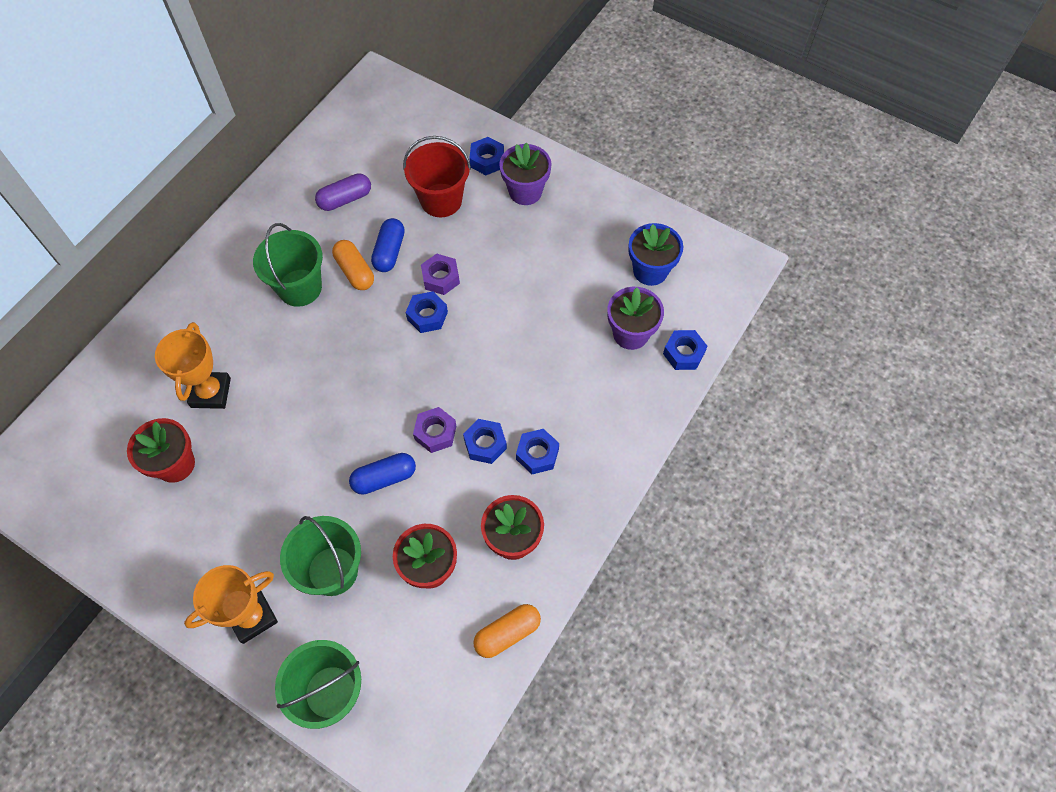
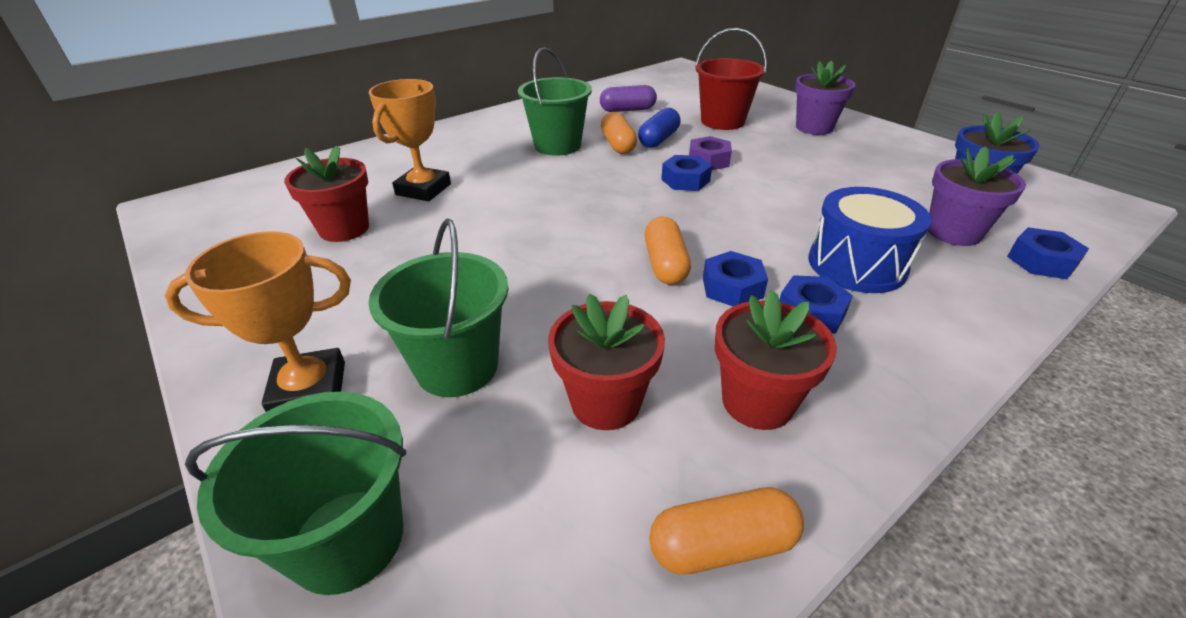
camera: 20 degrees right, 25 degrees down
blue capsule [349,453,416,495] -> none
purple nut [413,407,456,453] -> orange capsule [645,217,691,285]
blue nut [469,137,504,175] -> none
none -> blue drum [809,187,932,293]

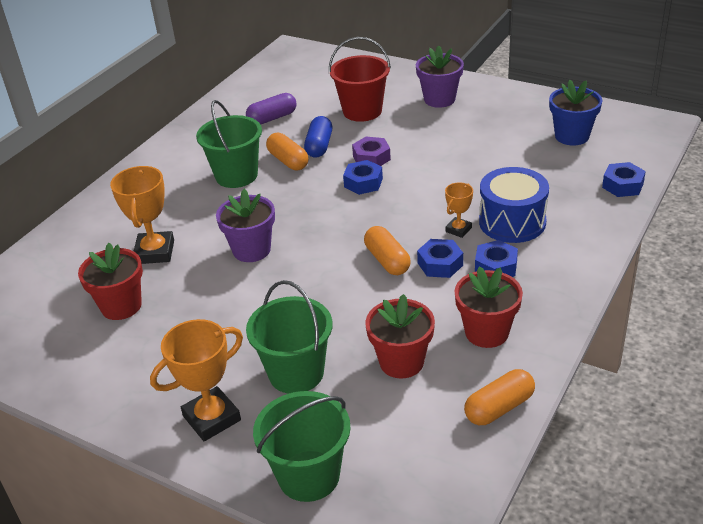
camera: 20 degrees left, 0 degrees up
purple flower pot [928,146,1026,246] -> purple flower pot moved to [216,189,275,262]
none -> orange trophy [445,182,473,238]

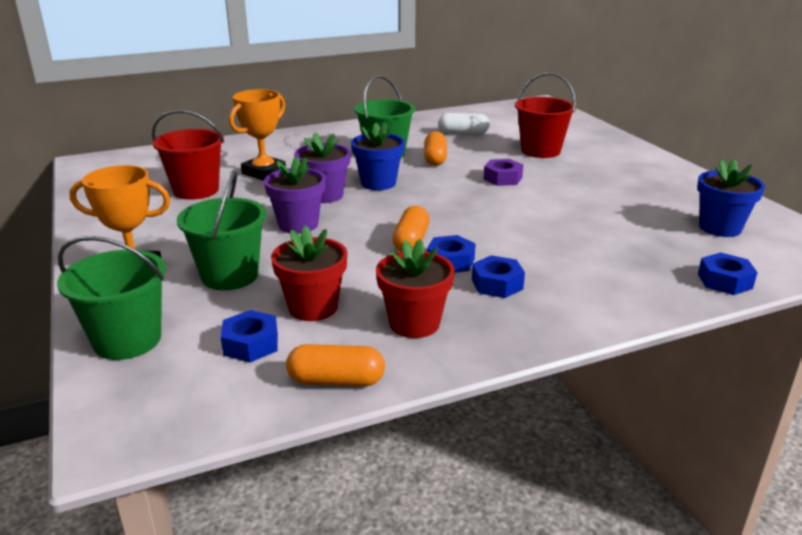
camera: 35 degrees right, 10 degrees down
red flower pot [78,243,143,320] -> red bucket [152,110,224,200]
purple capsule [246,93,296,125] -> white capsule [438,113,490,135]
blue capsule [304,116,332,158] -> none
blue nut [343,160,383,195] -> blue nut moved to [221,310,278,363]
purple flower pot [416,46,464,108] -> purple flower pot moved to [264,157,326,234]
orange trophy [445,182,473,238] -> none
blue drum [479,167,549,243] -> none
none -> blue flower pot [351,122,405,190]

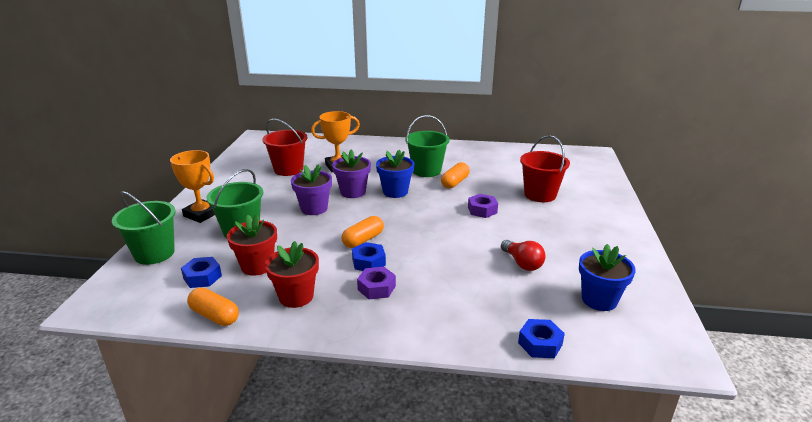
camera: 30 degrees right, 0 degrees up
white capsule [438,113,490,135] -> none
blue nut [472,255,525,298] -> purple nut [357,267,396,300]
none -> red light bulb [501,240,546,271]

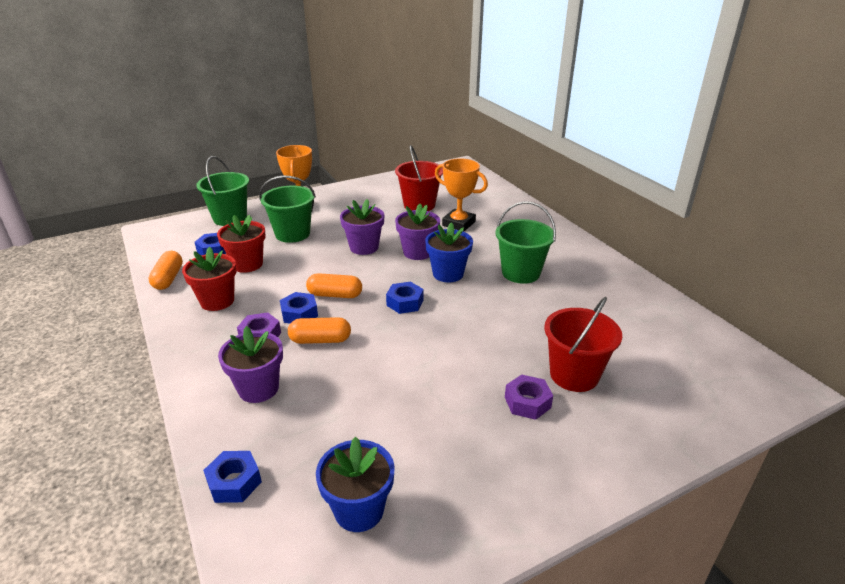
camera: 55 degrees right, 5 degrees up
orange capsule [441,162,470,188] -> orange capsule moved to [288,317,351,344]
purple nut [468,194,498,218] -> purple nut moved to [505,374,553,420]
red light bulb [501,240,546,271] -> none
none -> purple flower pot [218,326,283,403]
none -> blue nut [386,282,424,314]

